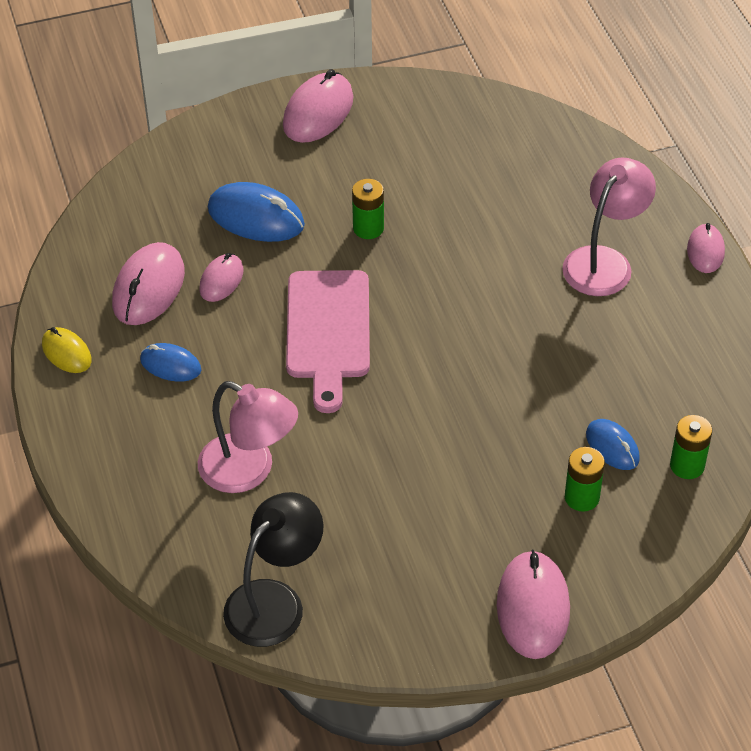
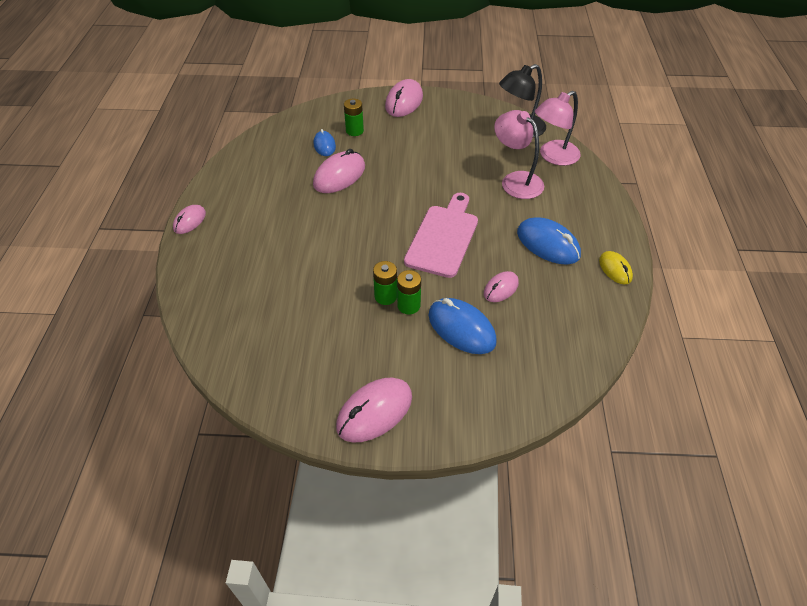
camera: 160 degrees left, 0 degrees up
pink mouse [112,242,185,325] -> pink mouse moved to [313,149,365,193]
blue mouse [140,343,201,382] -> blue mouse [517,217,581,265], size x1.68
pink lamp [562,157,656,296] -> pink lamp moved to [535,91,581,166]
green battery [670,415,712,479] -> green battery moved to [397,270,421,314]

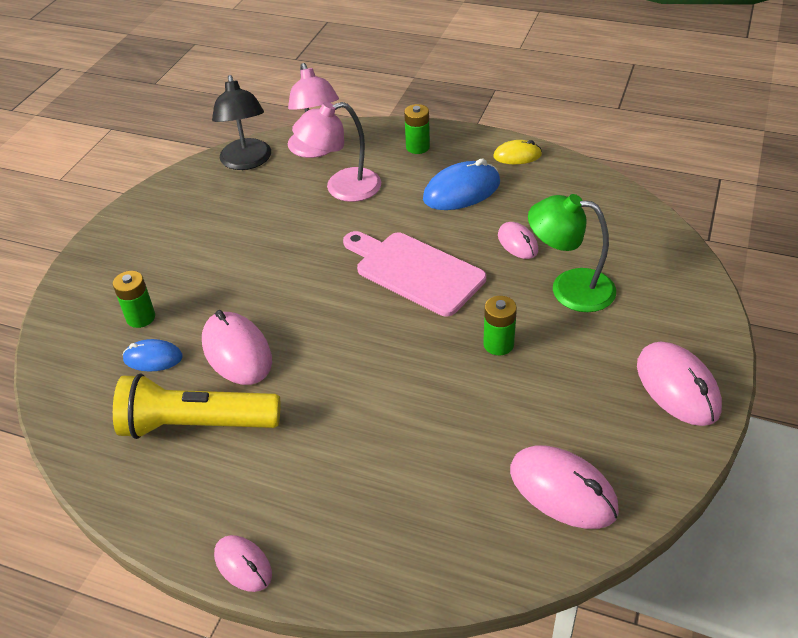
camera: 70 degrees left, 5 degrees down
pink mouse [385,79,423,117] -> pink mouse moved to [510,445,619,529]
green battery [397,270,421,314] -> green battery moved to [404,104,430,154]
blue mouse [429,298,497,354] -> green lamp [528,194,616,312]
none -> yellow flashlight [113,374,280,439]

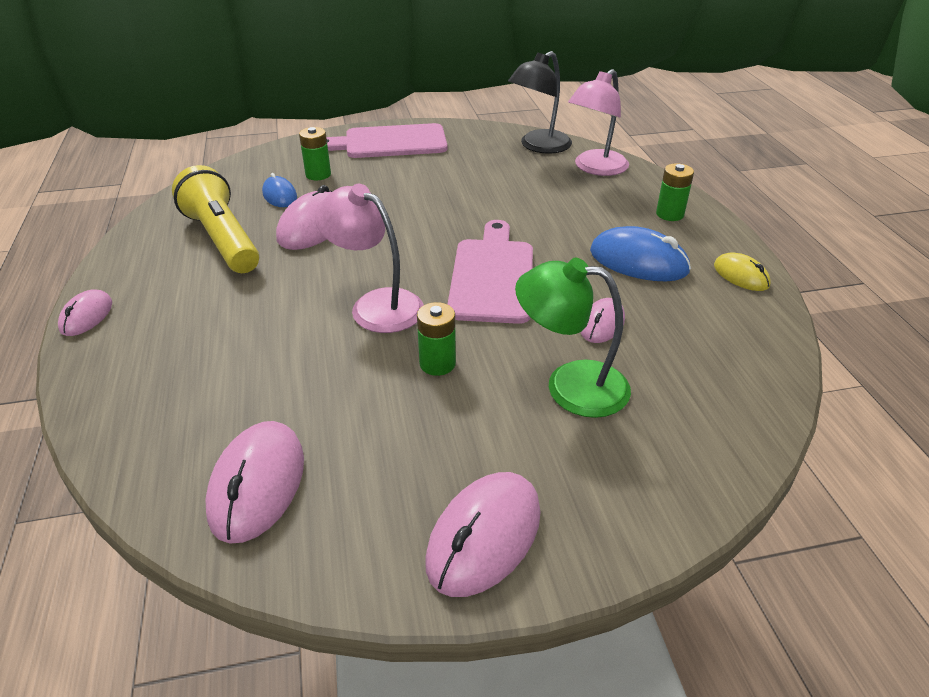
camera: 55 degrees right, 5 degrees down
pink lamp [292,102,381,202] -> pink lamp moved to [315,184,424,333]
green lamp [528,194,616,312] -> green lamp turned 60 degrees counterclockwise [515,258,631,418]
none -> pink cutting board [326,123,447,158]

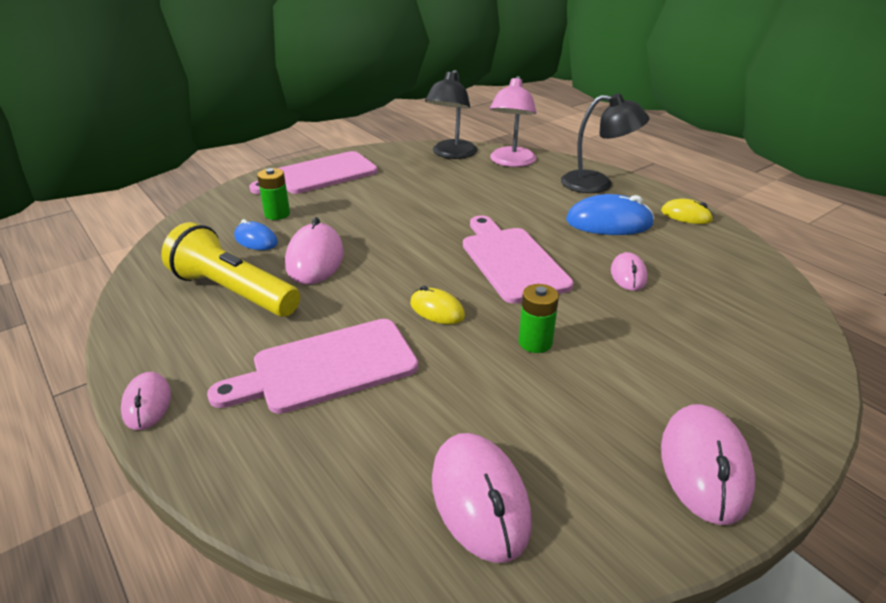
camera: 25 degrees left, 5 degrees down
pink lamp [315,184,424,333] -> yellow mouse [410,286,465,324]
green lamp [515,258,631,418] -> none
green battery [656,163,694,221] -> black lamp [561,93,649,193]
none -> pink cutting board [207,319,418,414]

